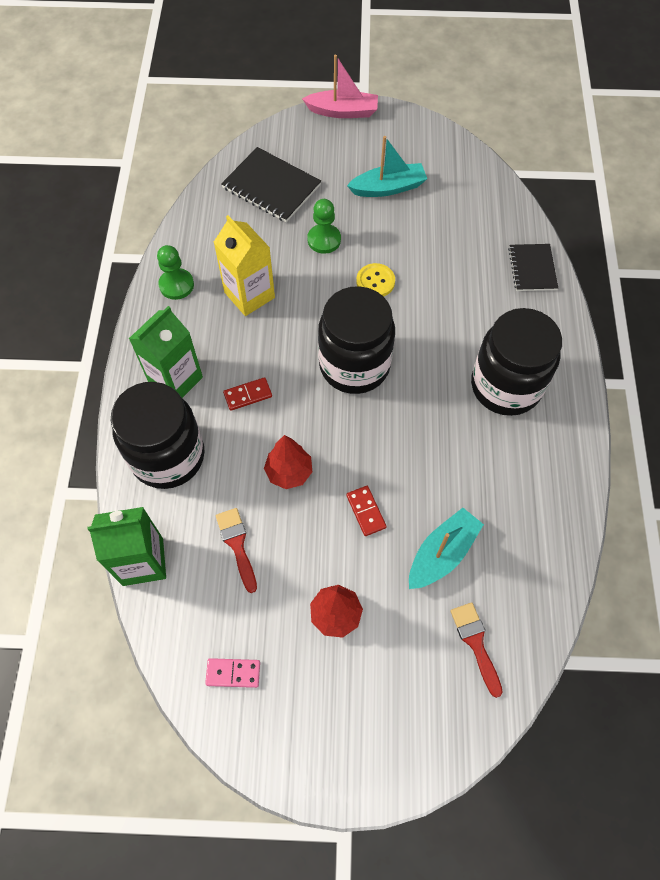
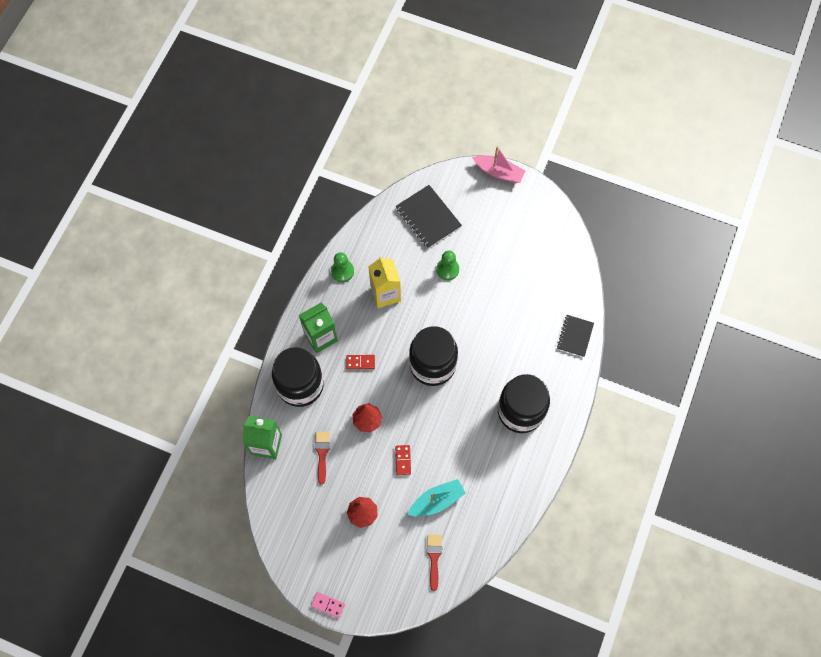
camera: 20 degrees right, 5 degrees up
pink domino [205,658,260,688] -> pink domino moved to [311,592,345,618]
turquoise boat [347,136,427,197] -> none
yellow button [356,263,395,297] -> none

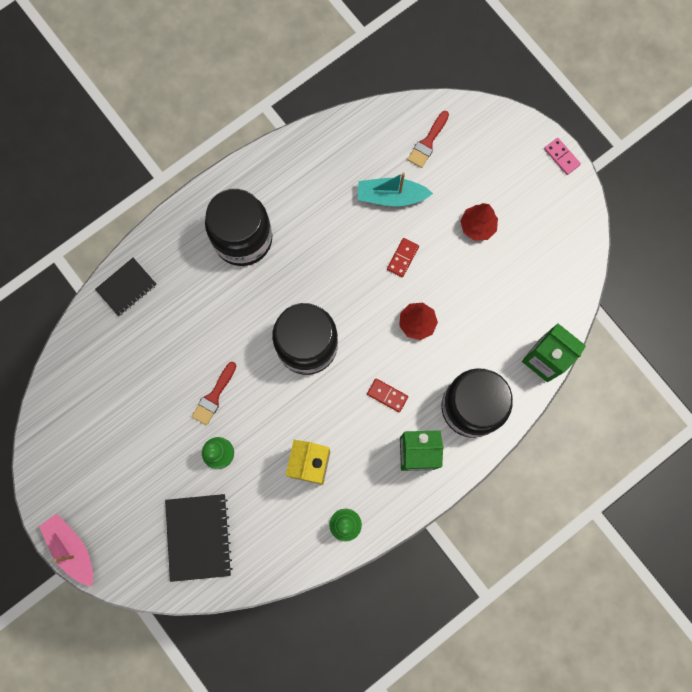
camera: 150 degrees left, 10 degrees up
red brush [315,432,330,485] -> red brush moved to [192,362,236,425]

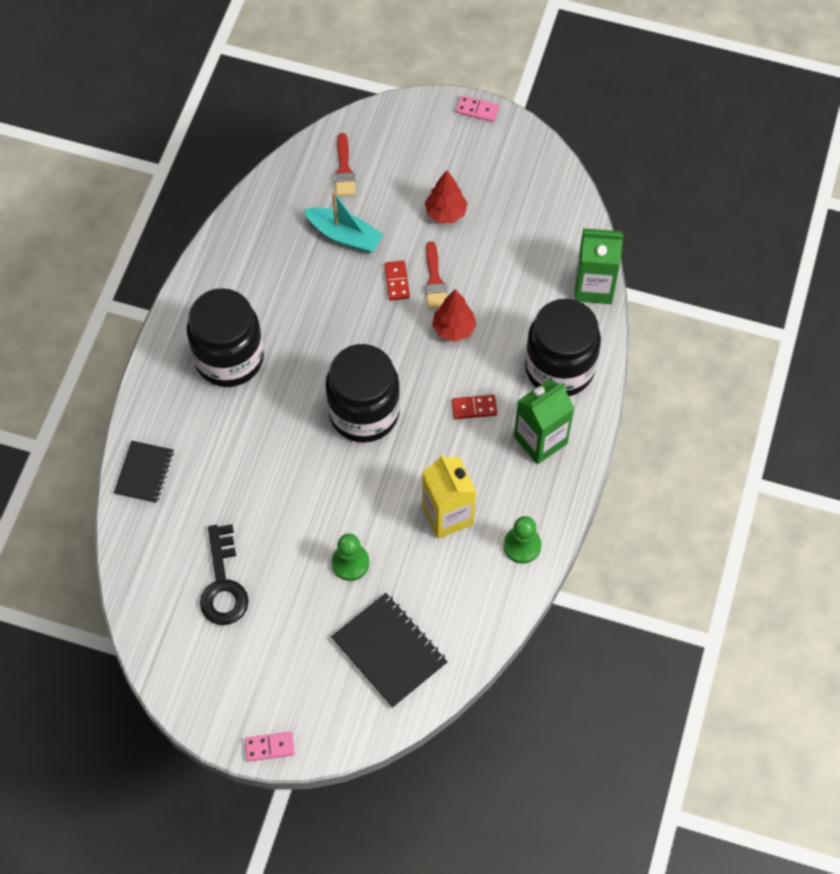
camera: 35 degrees left, 15 degrees down
pink boat [39,514,93,586] -> pink domino [245,732,295,762]
red brush [192,362,236,425] -> red brush moved to [425,241,447,309]
turquoise boat [358,173,433,206] -> turquoise boat turned 120 degrees counterclockwise [304,191,384,253]
none -> black key [200,524,249,625]

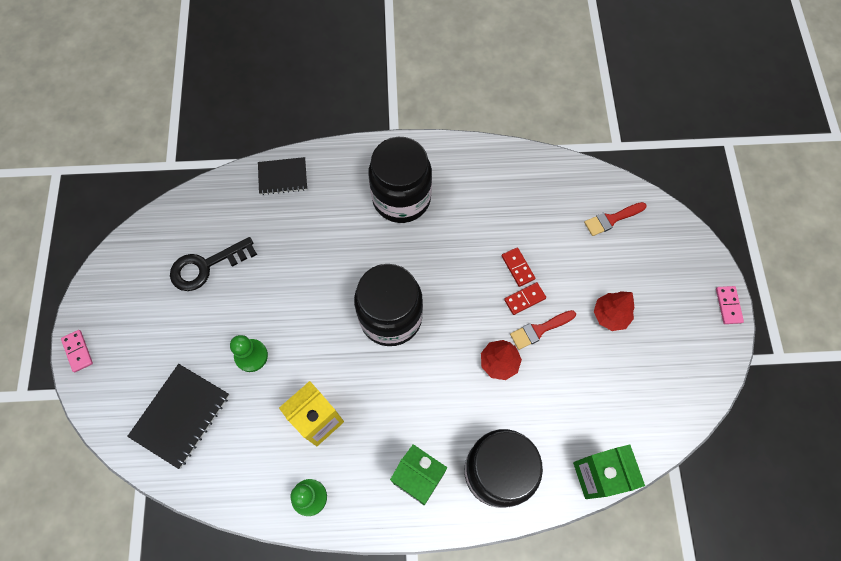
camera: 70 degrees right, 5 degrees up
turquoise boat [304,191,384,253] -> none
red domino [452,395,497,419] -> red domino moved to [502,247,535,287]

